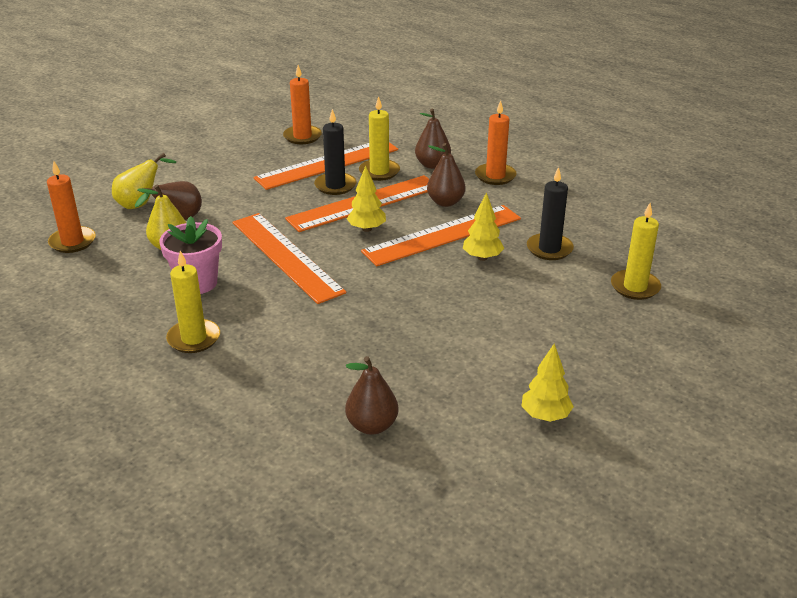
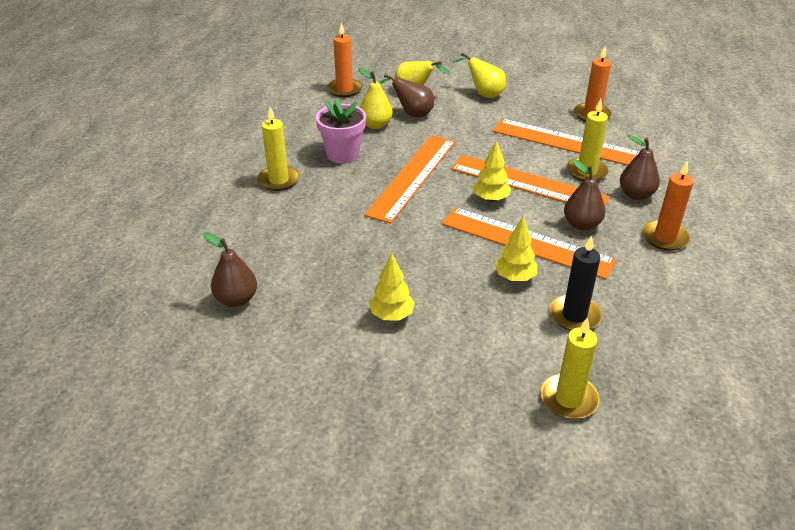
camera: 60 degrees right, 5 degrees up
black candle [314,109,356,195] -> none
yellow tree [522,344,574,422] -> yellow tree moved to [369,253,415,320]
none -> yellow pear [452,52,506,98]

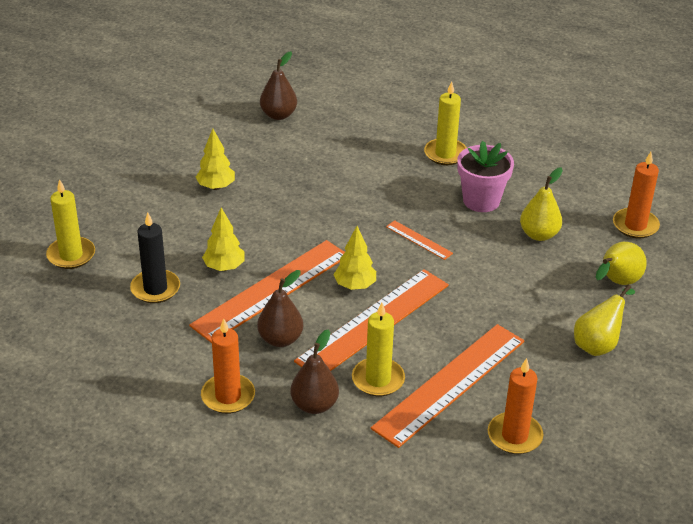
camera: 105 degrees right, 0 degrees up
orange ruler [364,135,455,224] -> orange ruler [386,220,453,260], size x0.43
brown pear [379,74,434,117] -> none

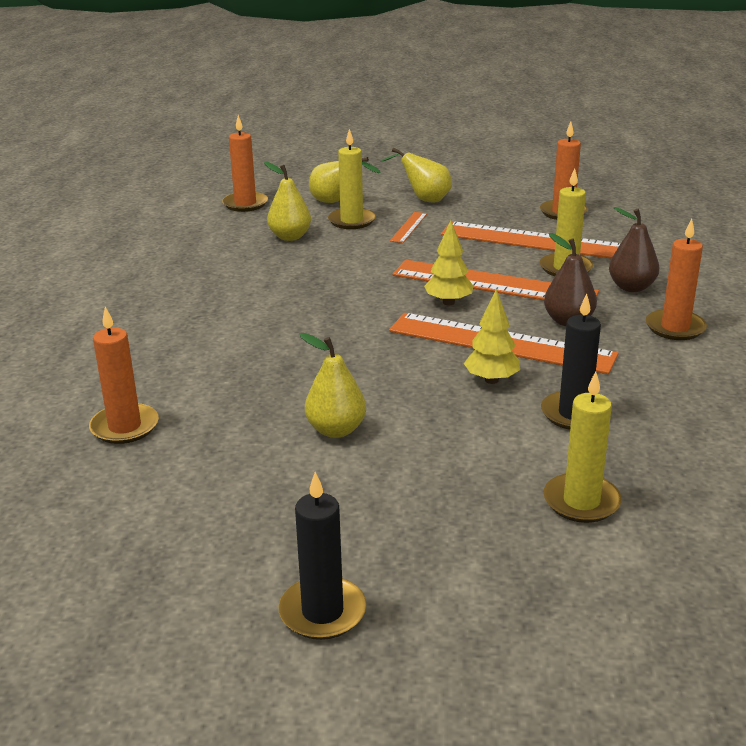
camera: 110 degrees left, 10 degrees down
yellow tree [196,129,235,190] -> yellow pear [300,333,366,438]
brown pear [260,51,297,120] -> orange candle [89,307,159,444]
orange ruler [386,220,453,260] -> orange ruler moved to [390,212,427,243]
yellow candle [424,81,467,165] -> yellow candle moved to [328,129,376,229]
pink flower pot [458,141,514,212] -> none
none -> black candle [279,472,366,640]

